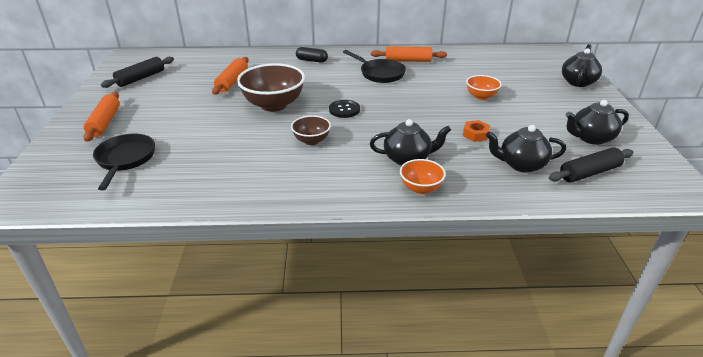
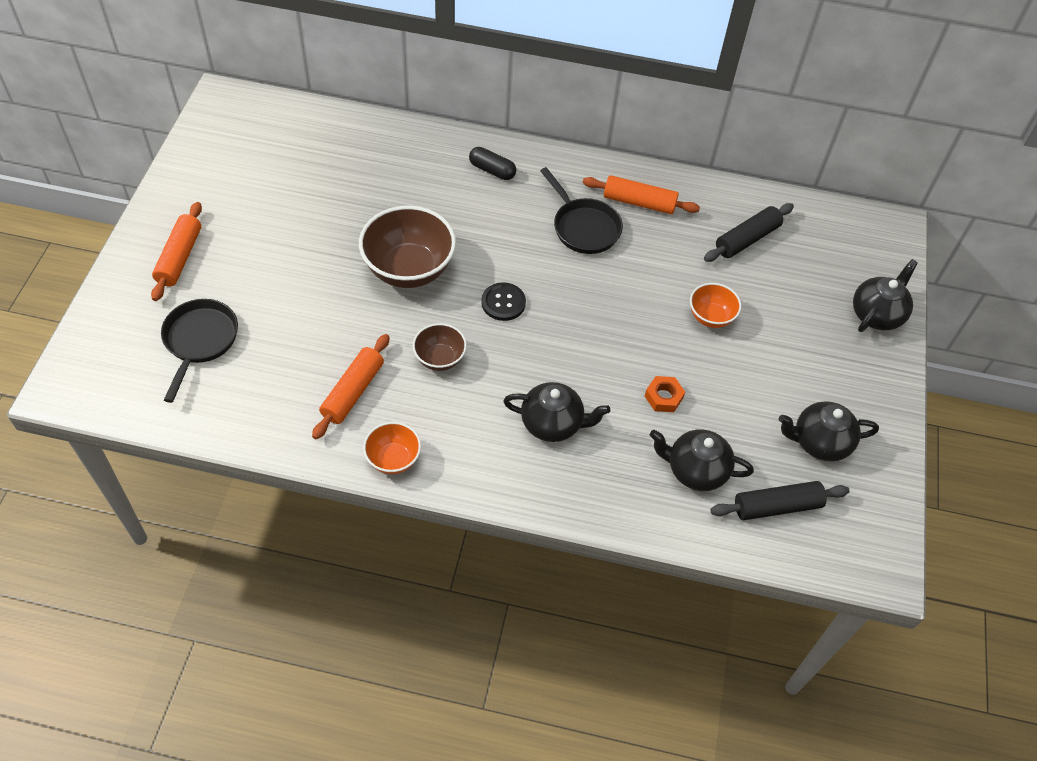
camera: 10 degrees right, 20 degrees up
black rolling pin [101,57,174,88] -> black rolling pin moved to [704,203,794,262]
orange rolling pin [212,57,249,95] -> orange rolling pin moved to [312,334,390,439]
orange bowl [400,159,446,194] -> orange bowl moved to [363,422,421,474]

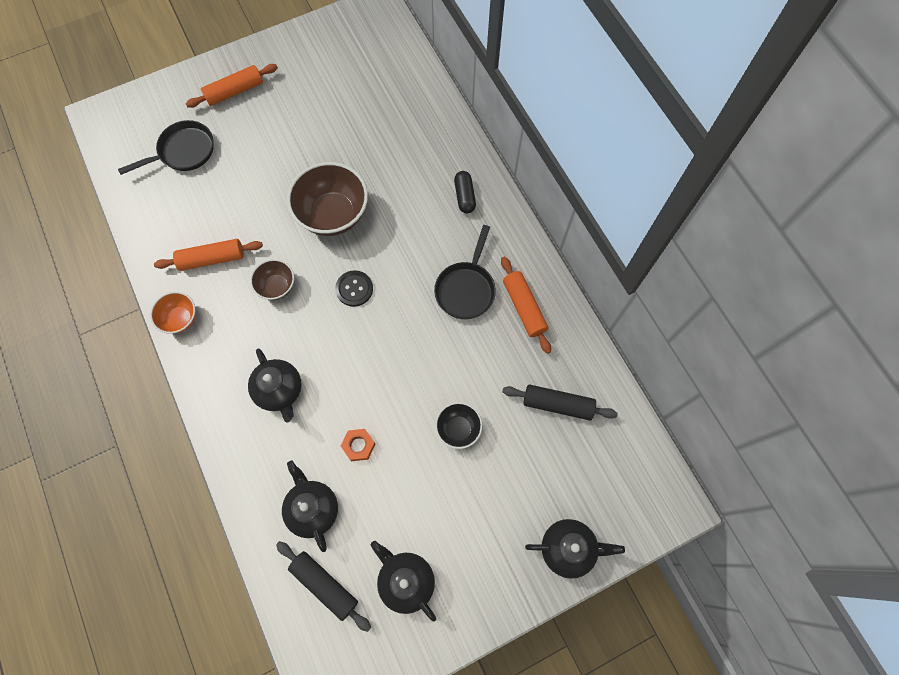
camera: 55 degrees right, 15 degrees up
orange bowl [690,283,741,328] -> black bowl [435,402,482,449]

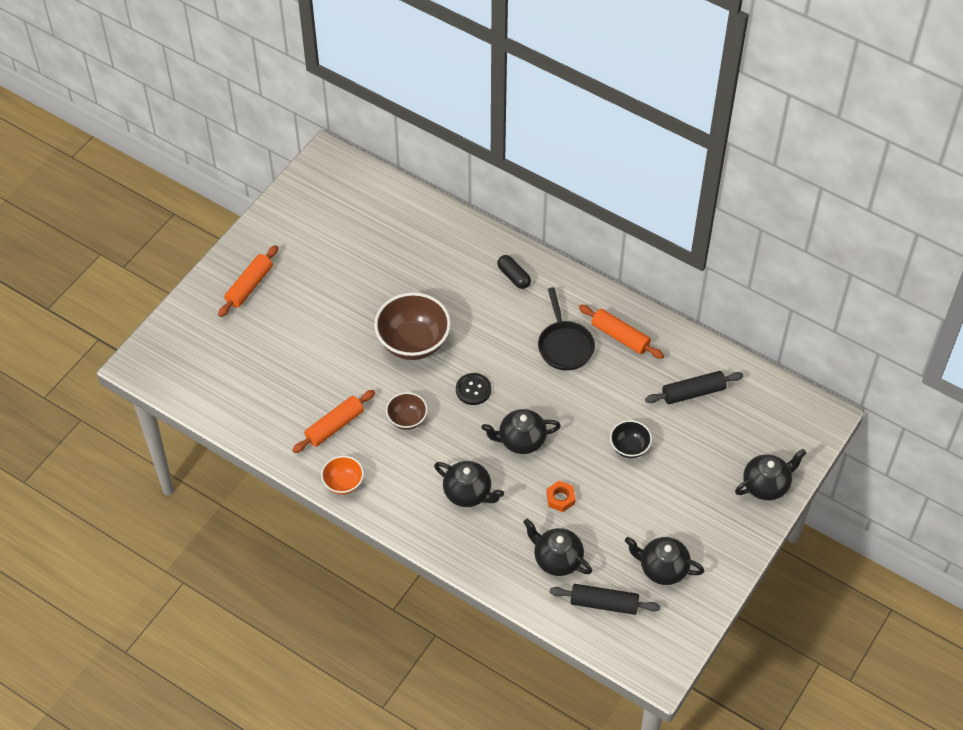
camera: 30 degrees left, 15 degrees down
black pan [118,120,214,175] -> none
none -> black teapot [481,409,561,454]

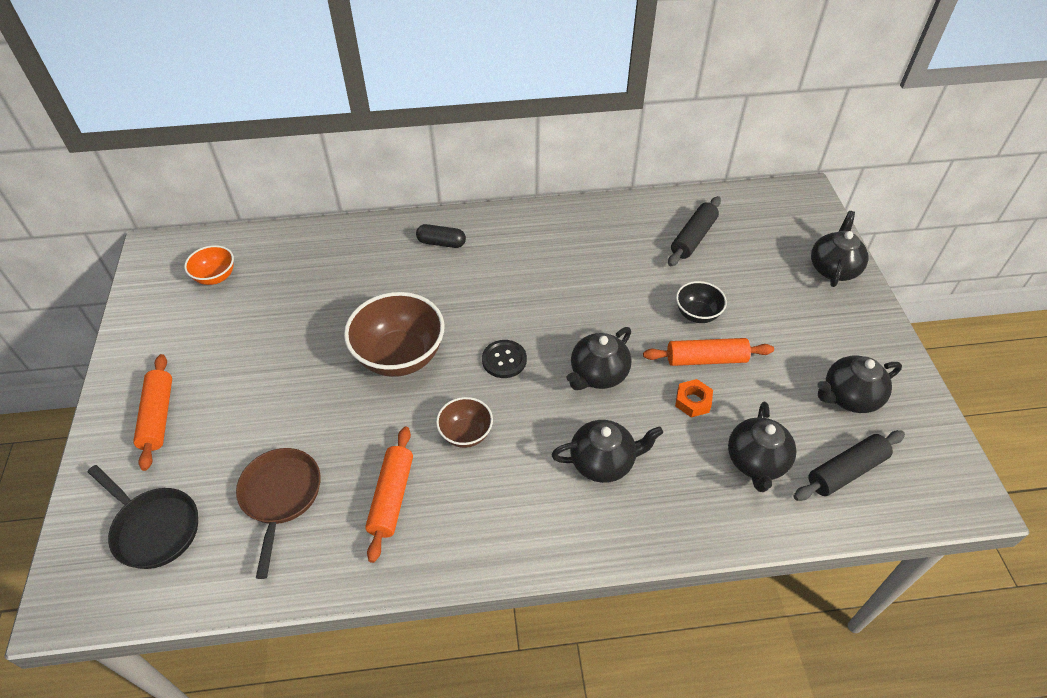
camera: 40 degrees left, 5 degrees down
orange bowl [321,456,364,495] -> orange bowl moved to [184,245,234,285]
black teapot [523,519,592,576] -> black teapot turned 75 degrees counterclockwise [728,402,796,492]
black pan [538,287,595,371] -> black pan moved to [88,465,198,569]
orange rolling pin [579,305,664,359] -> orange rolling pin moved to [643,338,774,366]
none -> brown pan [236,448,321,579]

